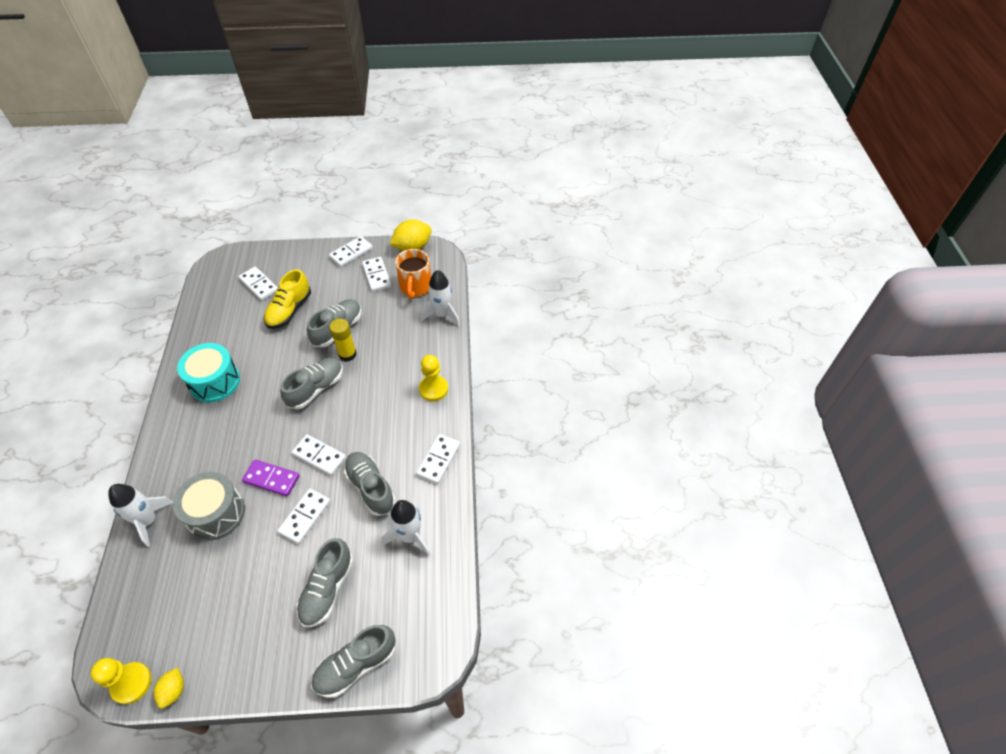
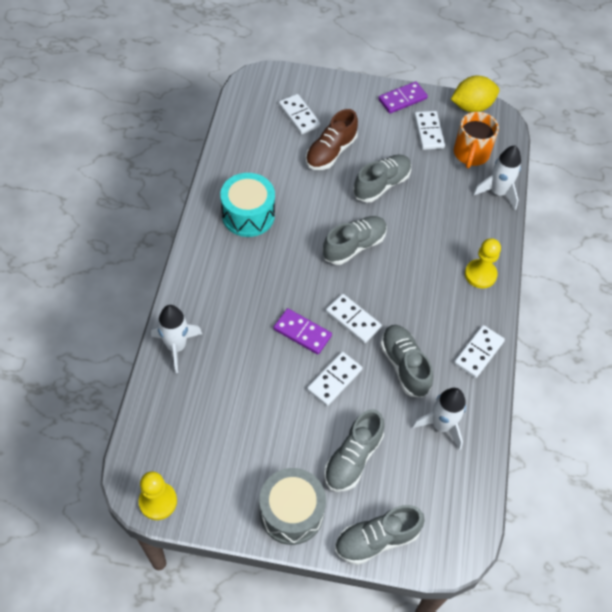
camera: 10 degrees right, 5 degrees up
yellow lemon [154,668,184,709] -> none
grey drum [173,472,245,540] -> grey drum moved to [259,468,326,545]
yellow shoe [264,269,311,329] -> brown shoe [305,109,358,170]
white domino [329,236,373,267] -> purple domino [378,82,428,114]
yellow glue stick [329,318,357,361] -> none

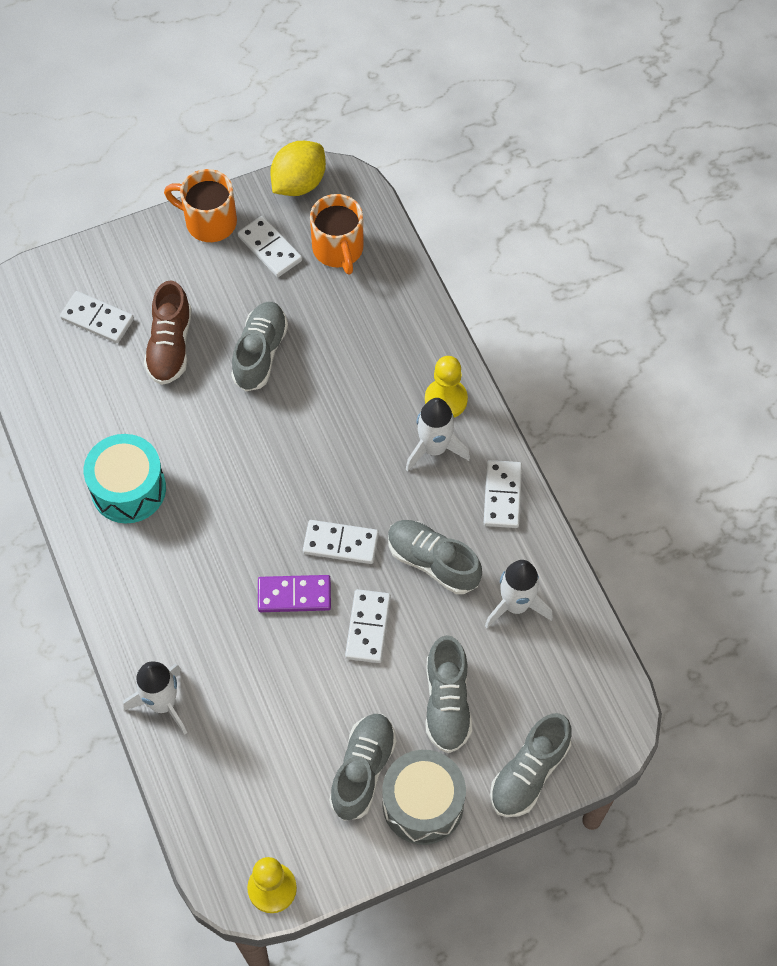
camera: 30 degrees left, 5 degrees up
grey shoe [323,216,387,265] -> grey shoe moved to [329,714,396,821]
purple domino [378,82,428,114] -> orange mug [164,169,237,242]
white rocket [473,145,521,210] -> white rocket moved to [406,398,470,471]

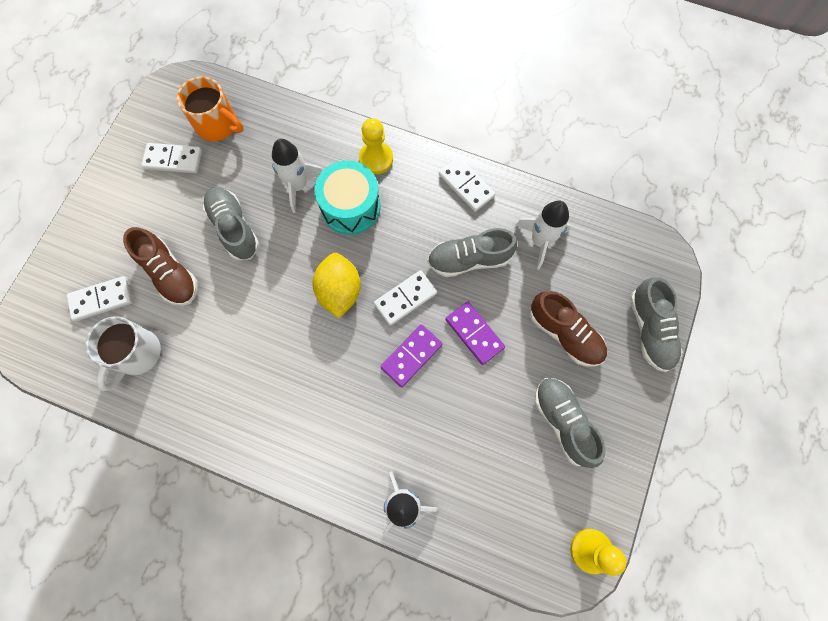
camera: 45 degrees left, 10 degrees up
turquoise drum [84,434,166,523] -> turquoise drum moved to [314,160,381,235]
orange mug [164,169,237,242] -> none
yellow lemon [270,141,326,196] -> yellow lemon moved to [312,253,361,318]
white domino [345,589,391,663] -> purple domino [445,302,505,365]
grey drum [382,750,466,845] -> none
white rocket [406,398,470,471] -> white rocket moved to [272,139,323,213]
grey shoe [426,635,472,753] -> brown shoe [530,291,607,367]
none -> white mug [86,317,161,391]

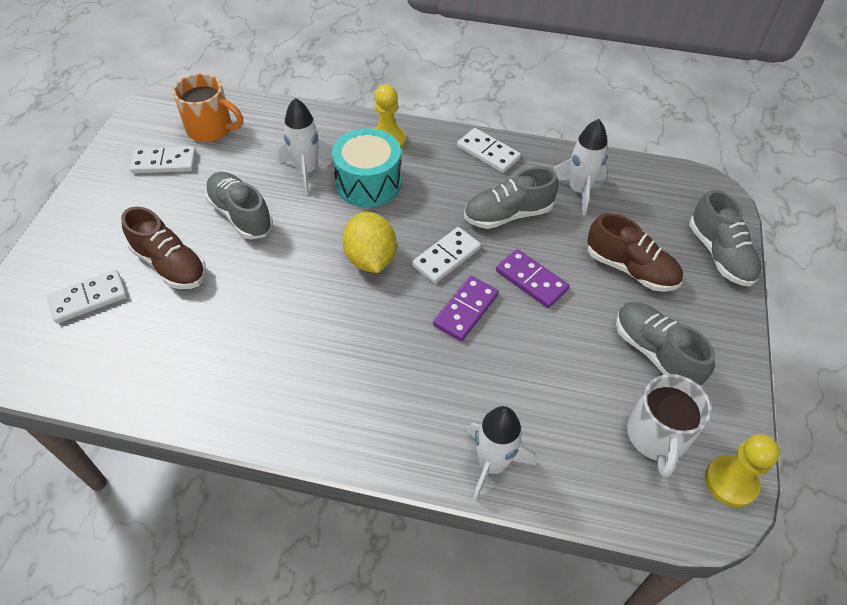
camera: 10 degrees left, 20 degrees down
white mug [86,317,161,391] -> white mug moved to [627,374,712,477]

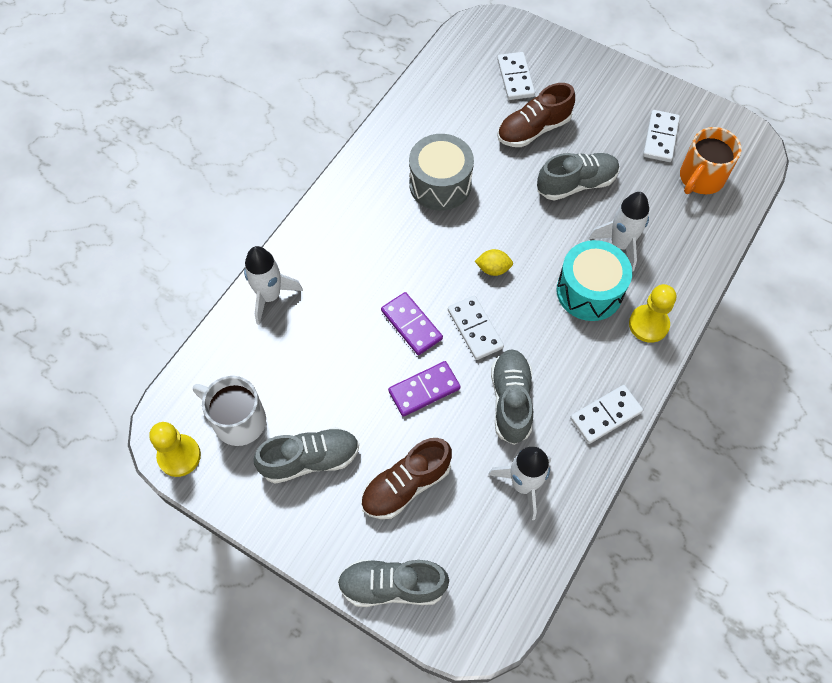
camera: 110 degrees right, 10 degrees up
yellow lemon [342,212,397,273] -> yellow lemon [475,249,513,276], size x0.54
none -> grey drum [409,134,474,211]

